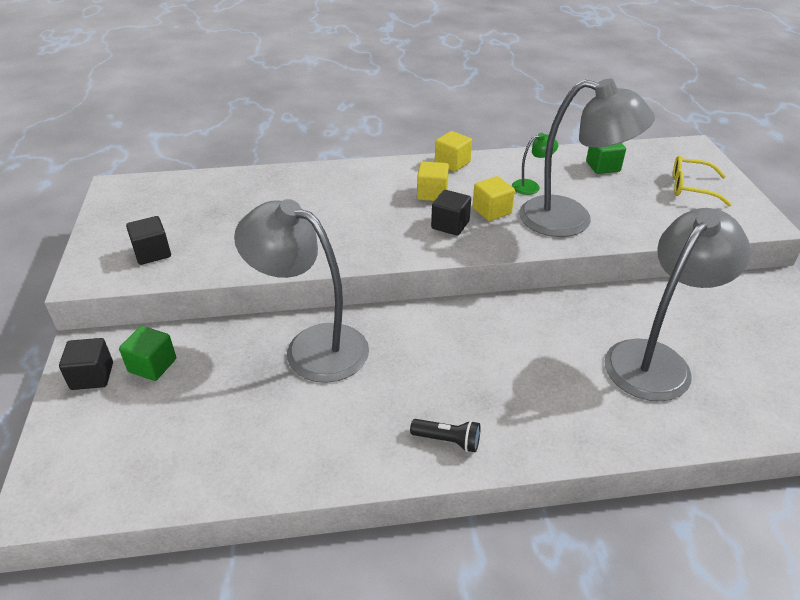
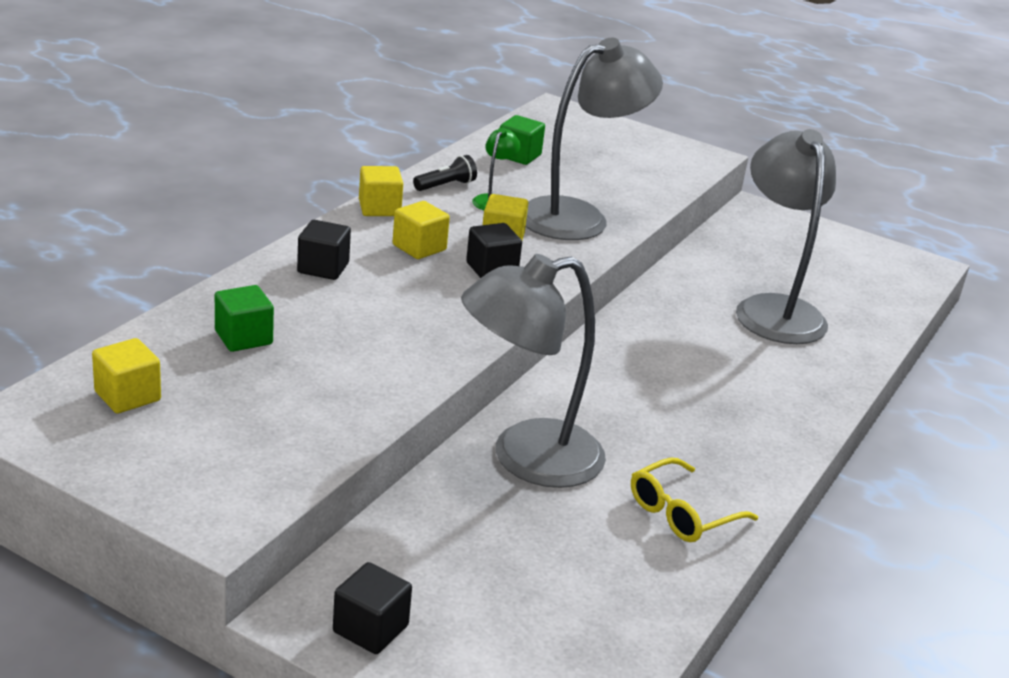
camera: 55 degrees left, 10 degrees down
green cube [119,326,176,381] -> green cube moved to [215,285,274,352]
black cube [126,216,171,265] -> black cube moved to [297,220,351,280]
black flashlight [410,419,480,452] -> black flashlight moved to [413,155,477,191]
yellow glasses [673,156,732,207] -> yellow glasses moved to [631,458,758,542]
none -> yellow cube [92,338,161,413]

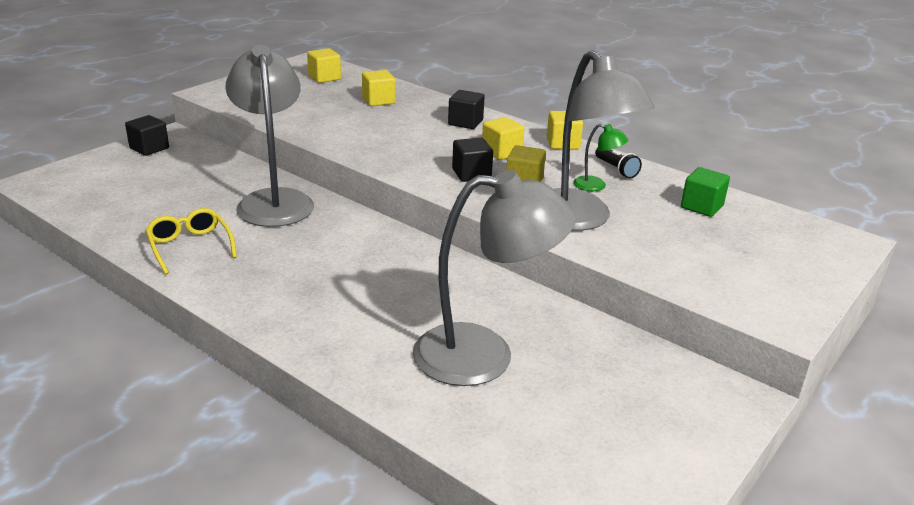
camera: 100 degrees right, 0 degrees up
green cube [215,285,274,352] -> yellow cube [362,70,395,106]

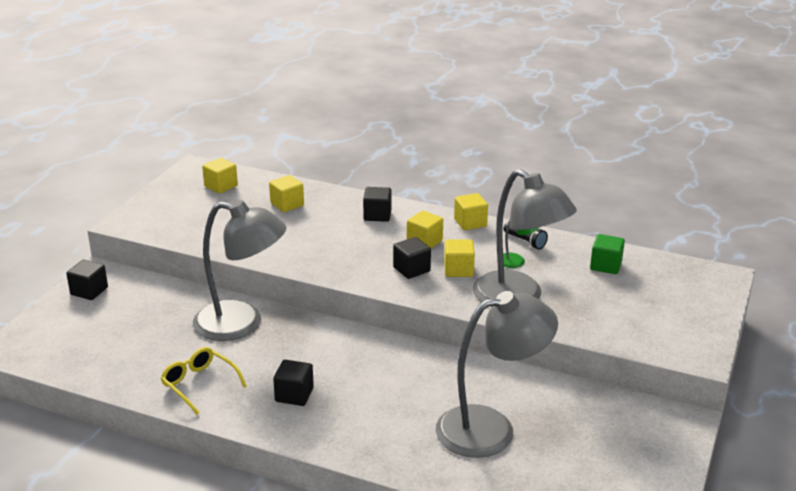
camera: 15 degrees left, 0 degrees up
grey lamp [226,45,314,227] -> grey lamp turned 135 degrees clockwise [193,200,286,341]
none -> black cube [273,360,314,406]

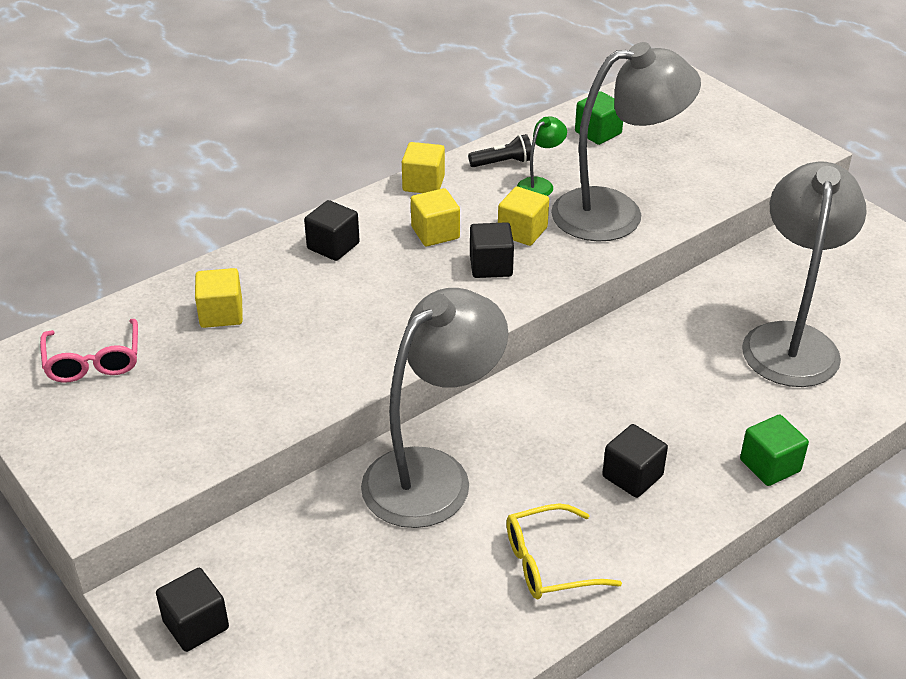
camera: 60 degrees left, 10 degrees up
yellow cube [202,158,238,194] -> pink glasses [40,319,138,383]
none -> green cube [740,415,809,486]

